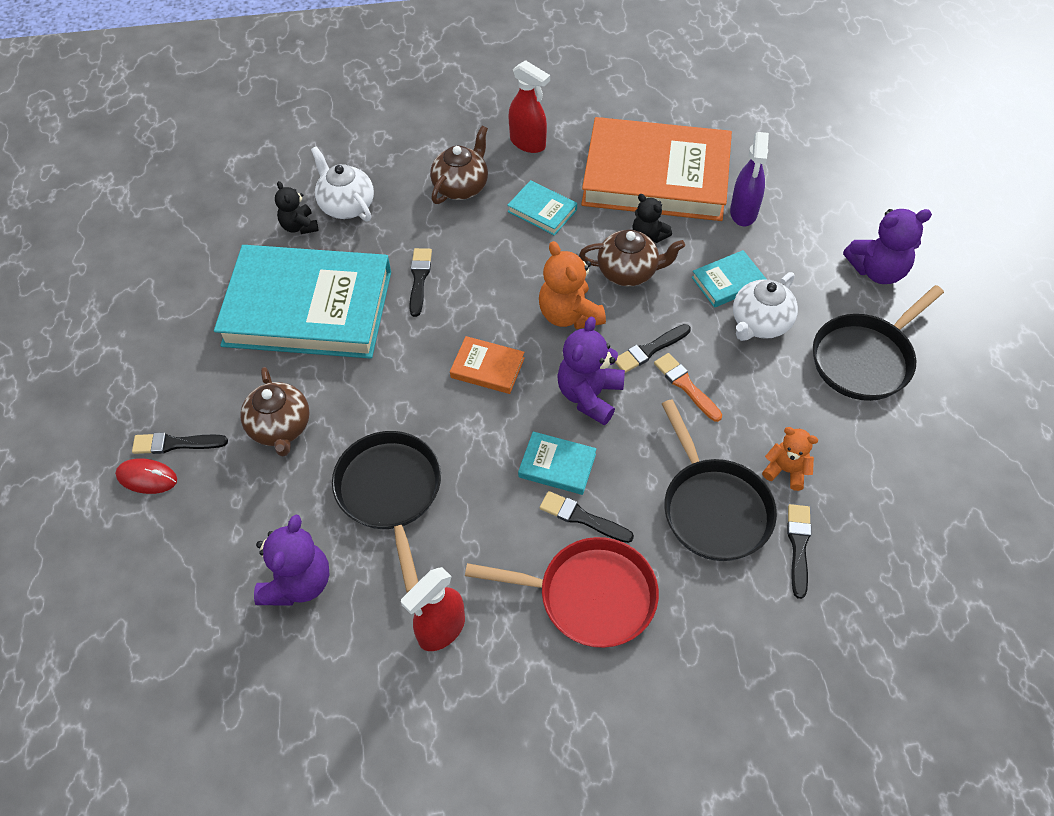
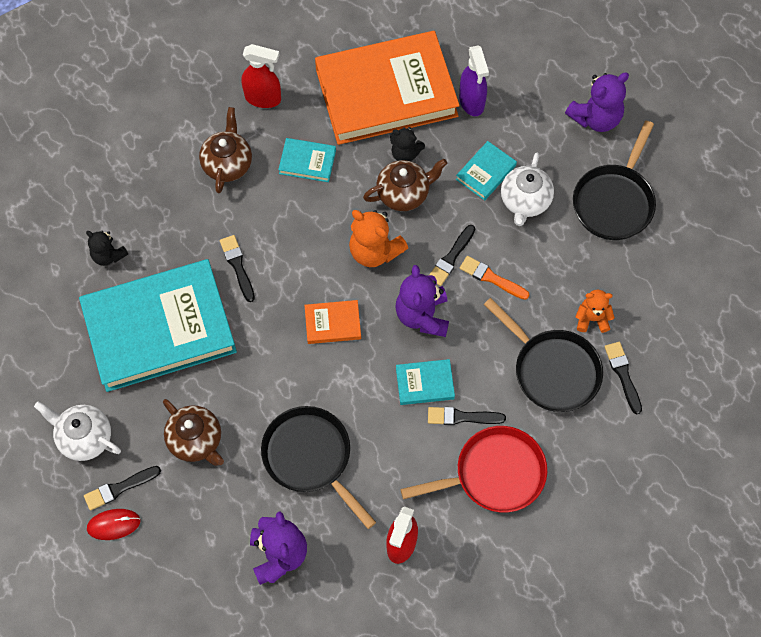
camera: 25 degrees left, 10 degrees up
white teapot [311,146,374,221] -> white teapot moved to [34,402,121,461]

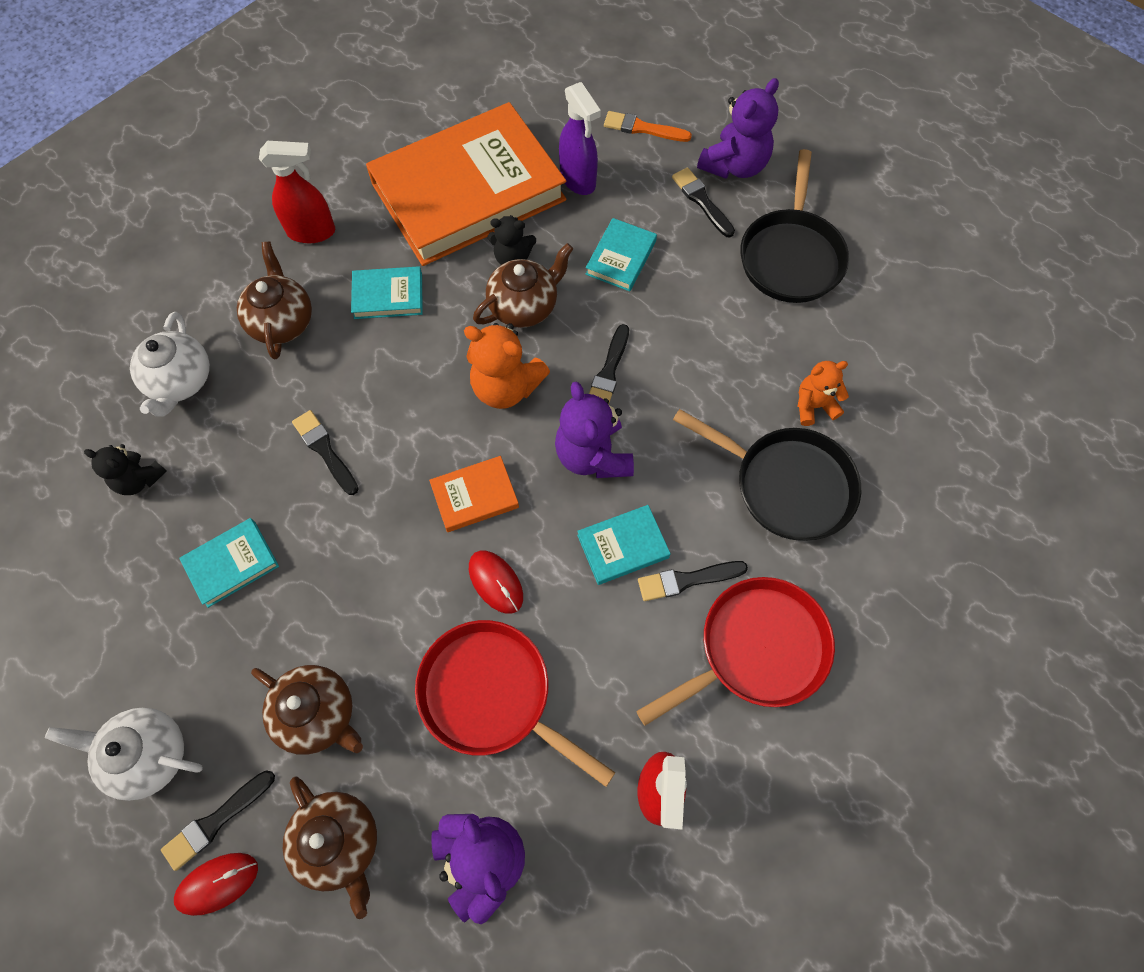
camera: 15 degrees left, 0 degrees up
turquoise book [79,259,237,392] -> turquoise book [179,518,279,608], size x0.40
black pan [261,406,376,529] -> red pan [415,620,615,787]
orange brush [460,256,529,300] -> orange brush moved to [604,111,692,142]
white teapot [501,153,554,226] -> white teapot moved to [130,312,210,417]
black brush [604,342,642,414] -> black brush moved to [672,168,735,237]
none -> brown teapot [283,777,377,919]
none -> red mouse [469,551,523,614]

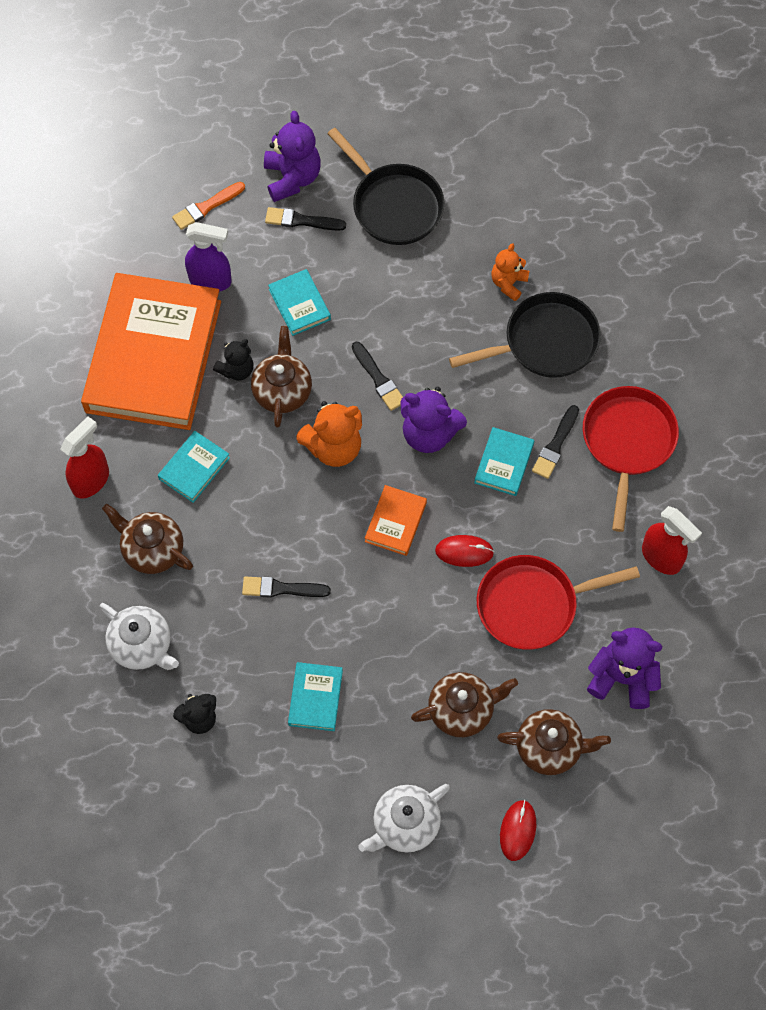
camera: 50 degrees left, 0 degrees up
black brush [161,770,275,871] -> none

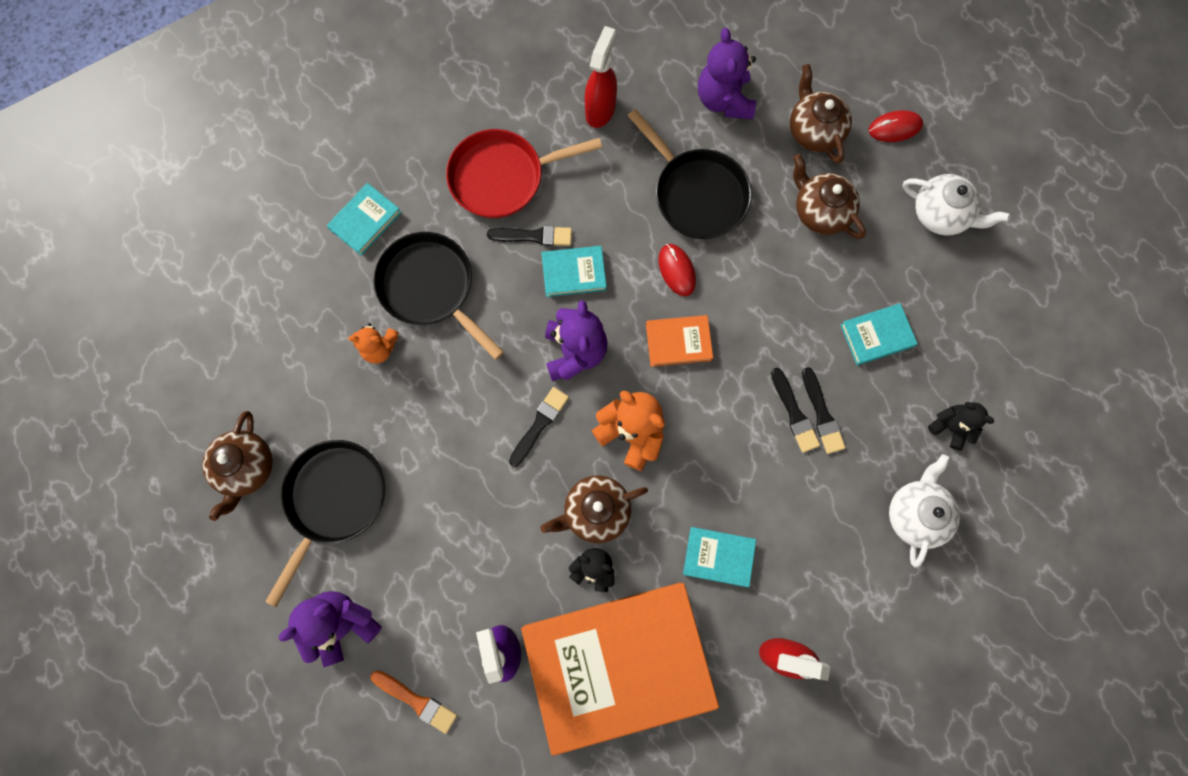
camera: 115 degrees left, 10 degrees up
brown teapot [102,504,193,574] -> brown teapot moved to [202,411,273,521]
black brush [265,207,346,231] -> black brush moved to [802,367,845,454]
turquoise book [268,269,331,336] -> turquoise book moved to [327,183,401,255]
red pan [477,555,640,650] -> black pan [627,109,752,239]

